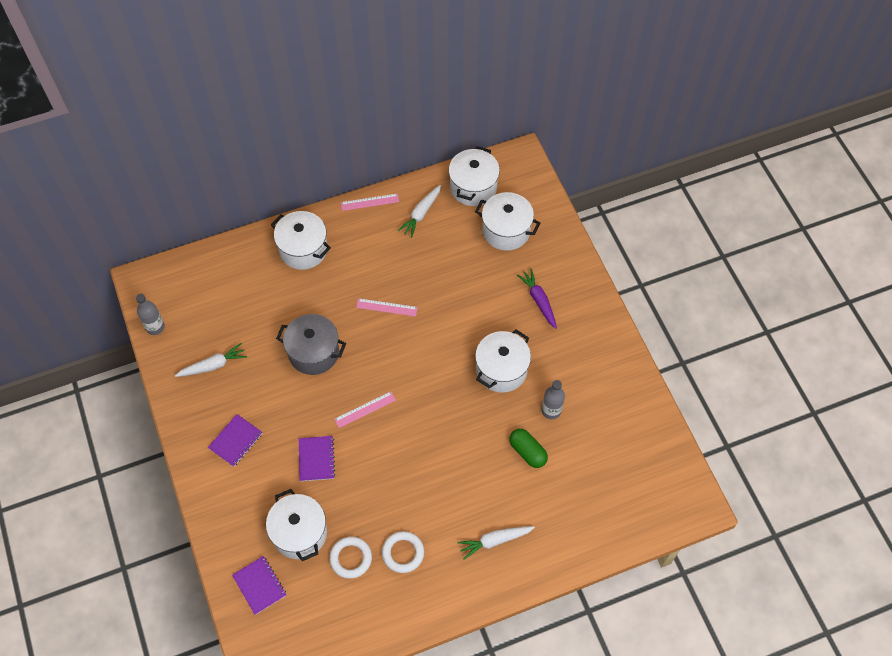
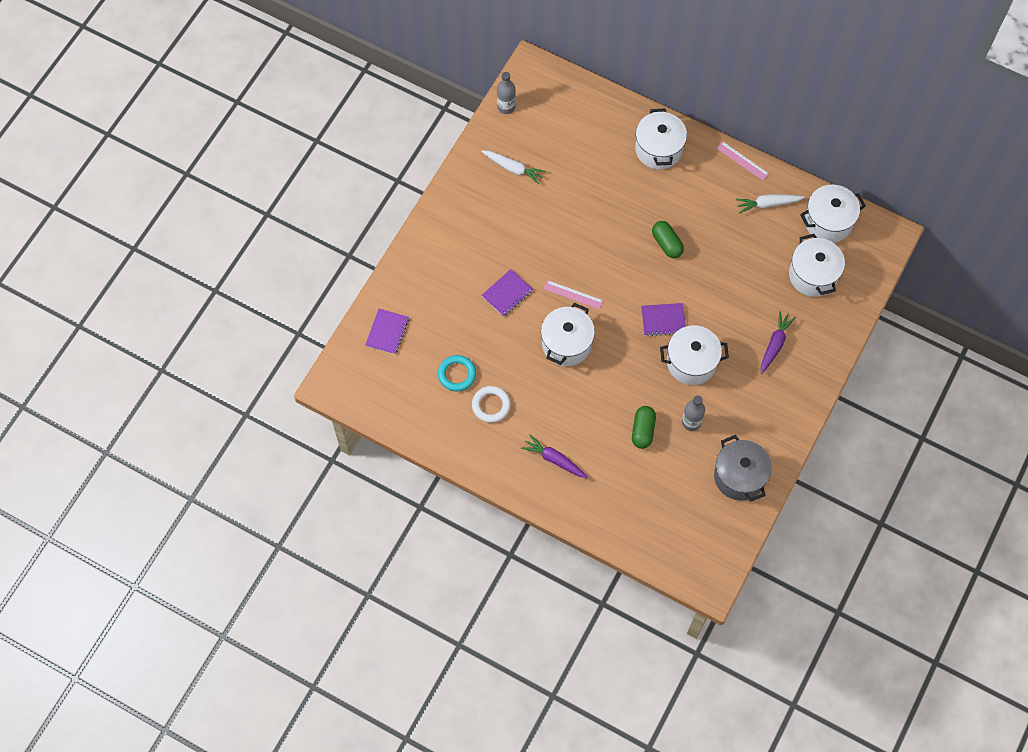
camera: 50 degrees right, 5 degrees up
purple notebook [208,414,263,467] -> purple notebook moved to [641,303,686,336]
white pot [266,489,327,561] -> white pot moved to [541,303,595,366]
grey pot [276,314,346,375] -> grey pot moved to [714,435,772,501]
white ring [329,537,372,579] -> turquoise ring [438,355,476,391]
pink ruler [356,298,418,317] -> green capsule [652,221,684,258]
white carrot [457,526,535,560] -> purple carrot [521,434,588,478]

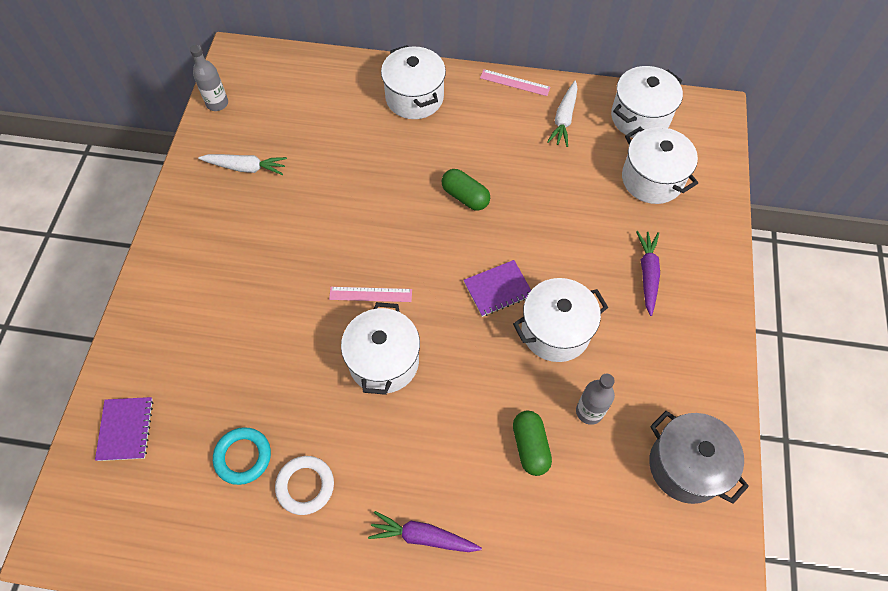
camera: 20 degrees left, 5 degrees down
purple notebook [481,269,533,317] -> none
white carrot [736,194,805,214] -> white carrot turned 45 degrees counterclockwise [547,80,578,147]

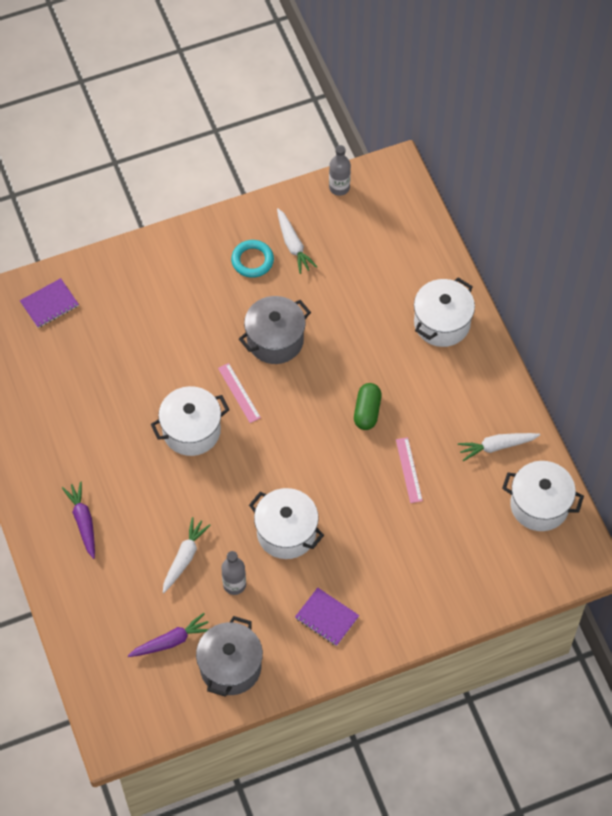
camera: 60 degrees right, 0 degrees up
turquoise ring [213,427,271,485] -> turquoise ring moved to [231,240,274,278]
white ring [275,456,334,515] -> none
purple notebook [464,260,531,317] -> purple notebook moved to [295,588,359,646]
pink ruler [480,69,551,96] -> pink ruler moved to [396,437,423,503]
green capsule [513,411,552,476] -> white carrot [163,517,211,593]
white pot [622,127,698,204] -> none
purple carrot [636,231,660,316] -> purple carrot moved to [128,613,209,657]
none -> grey pot [239,296,311,364]

